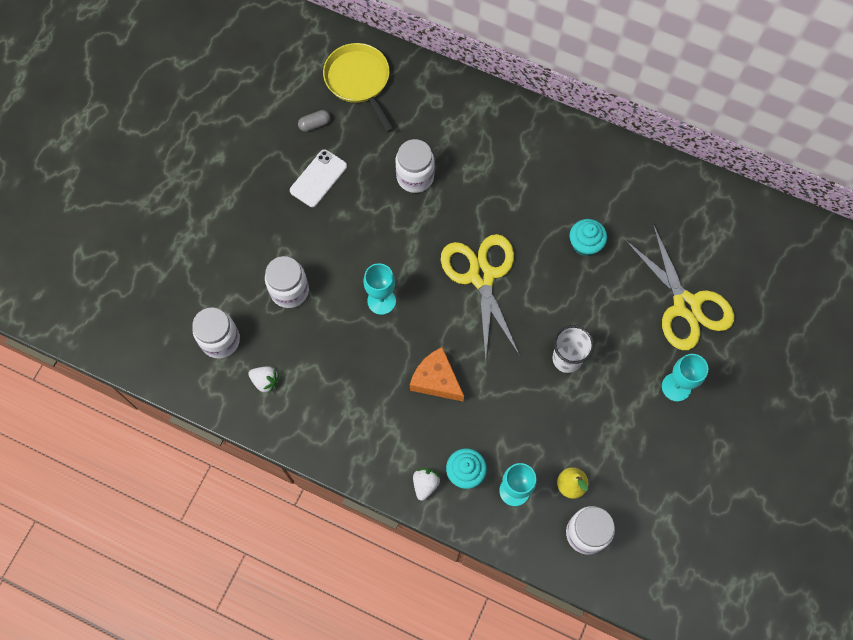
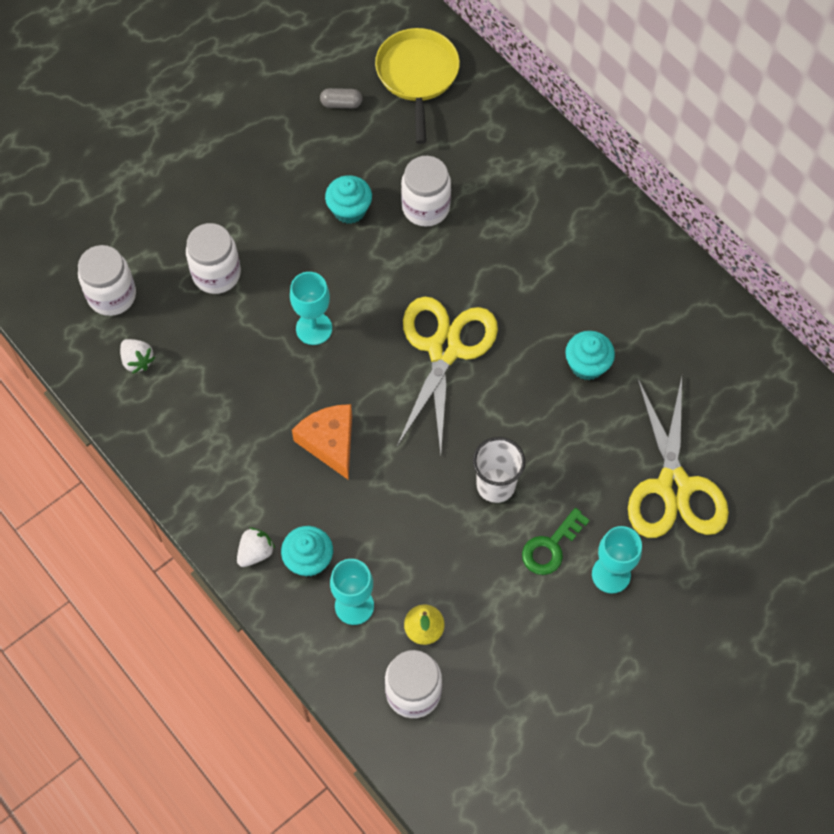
camera: 25 degrees right, 5 degrees down
white phone [290,149,347,207] -> none
none -> turquoise cupcake [325,175,372,224]
none -> green key [522,508,590,575]

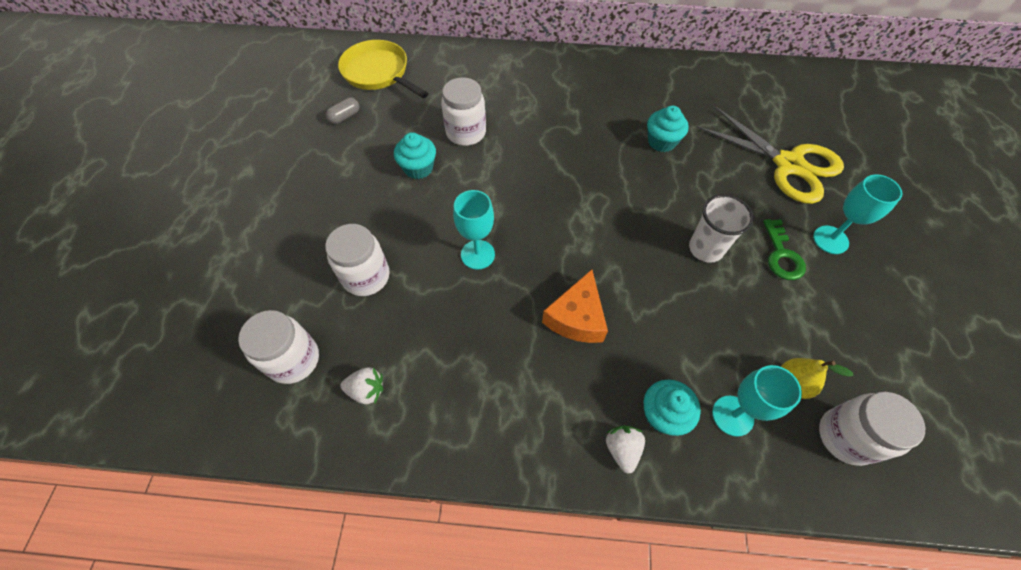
camera: 45 degrees left, 5 degrees down
orange cheese [292,404,352,480] -> orange cheese turned 90 degrees counterclockwise [542,269,608,343]
yellow scissors [397,297,498,455] -> none

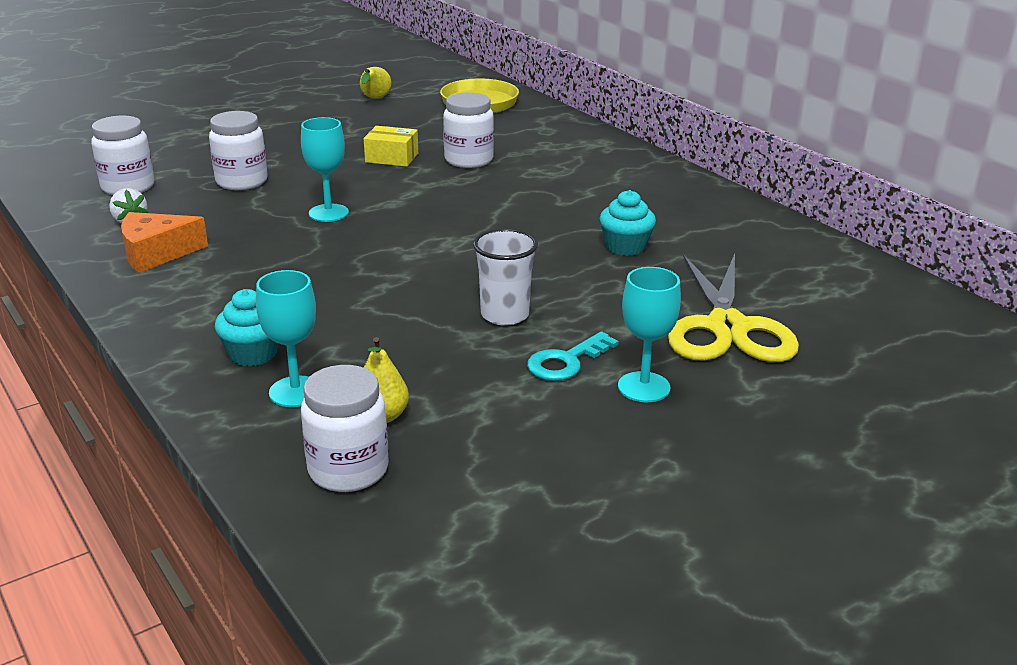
camera: 50 degrees right, 30 degrees down
grey capsule [326,97,359,124] -> none
turquoise cupcake [394,132,436,179] -> yellow box [364,126,418,167]
orange cheese [542,269,608,343] -> orange cheese moved to [121,212,208,273]
white strawberry [606,425,645,474] -> none
green key [763,219,806,280] -> turquoise key [527,331,619,381]
none -> yellow pear [360,67,391,99]

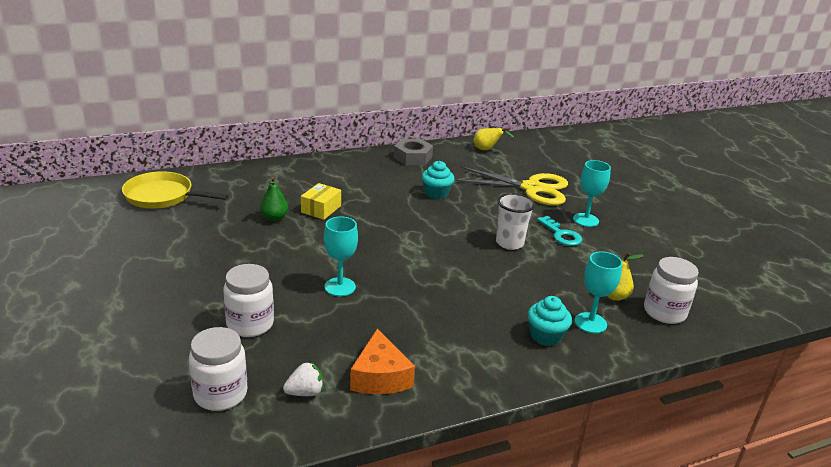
camera: 80 degrees left, 0 degrees up
yellow pear [360,67,391,99] -> yellow pear moved to [474,128,514,150]
yellow box [364,126,418,167] -> yellow box moved to [301,183,341,220]
white jar [443,92,494,168] -> green pear [260,177,288,221]
none -> grey nut [394,139,433,165]

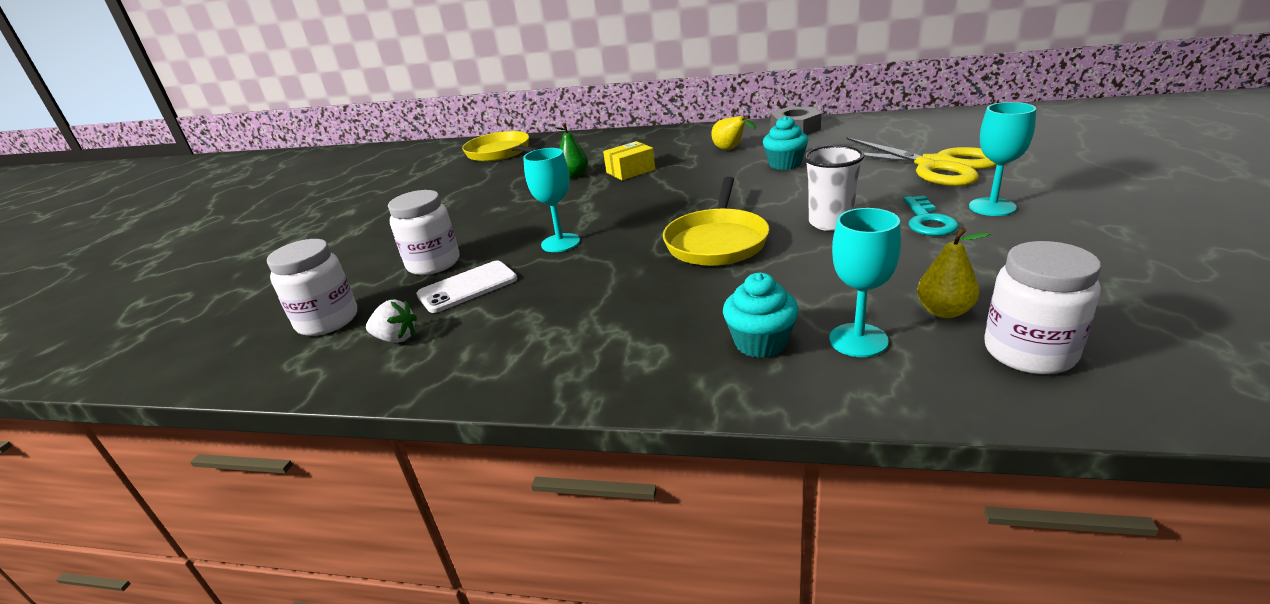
camera: 40 degrees right, 0 degrees up
orange cheese [350,329,415,394] -> none
yellow pear [474,128,514,150] -> yellow pear moved to [711,115,756,150]
none -> white phone [416,261,517,313]
none -> yellow pan [663,177,769,266]

